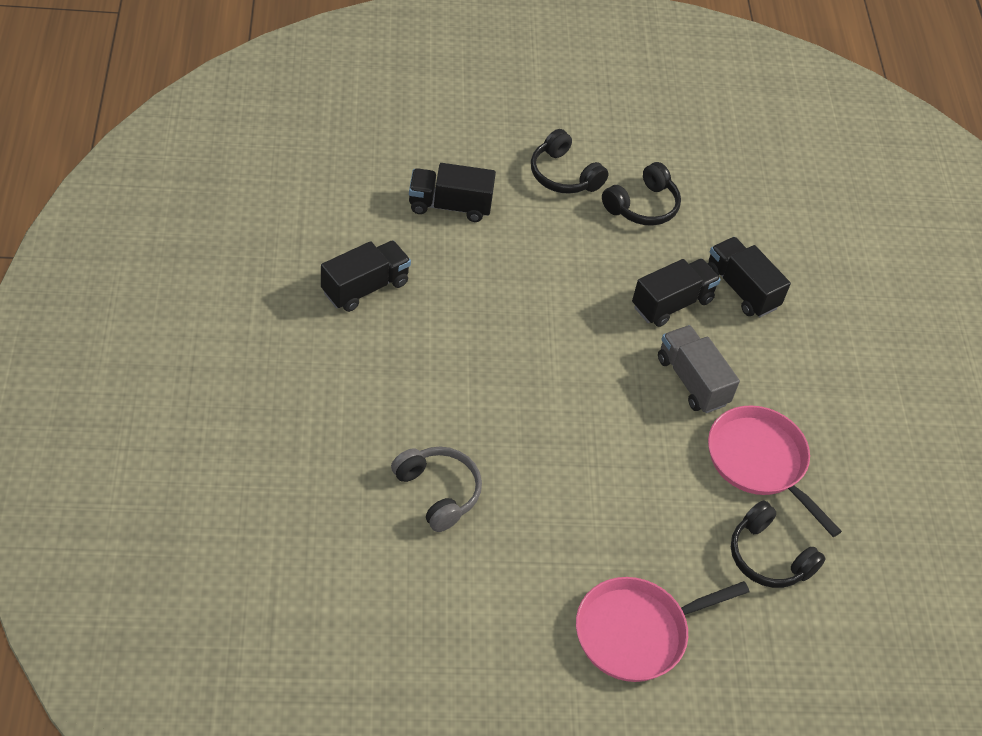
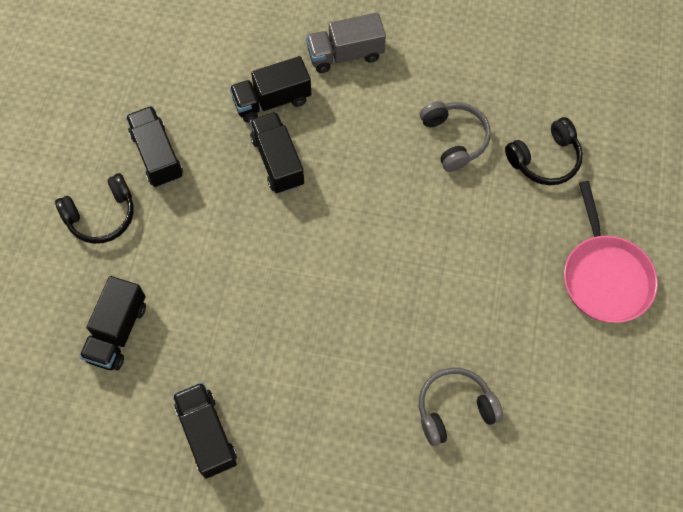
camera: 70 degrees left, 15 degrees up
black headphones [602,162,681,226] -> black truck [126,106,183,187]
grey truck [658,325,740,413] -> grey truck moved to [306,12,386,73]
pink pan [708,405,842,537] -> grey headphones [420,101,491,172]

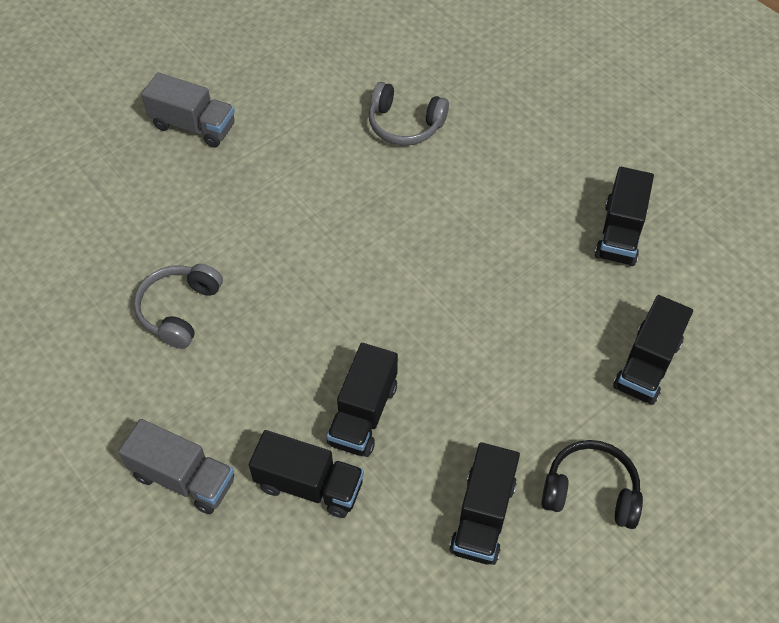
camera: 140 degrees left, 10 degrees down
black truck [79,276,146,370] -> black truck turned 150 degrees clockwise [613,295,693,405]
black headphones [505,117,583,185] -> none
pink pan [564,181,658,323] -> grey truck [142,73,235,148]

